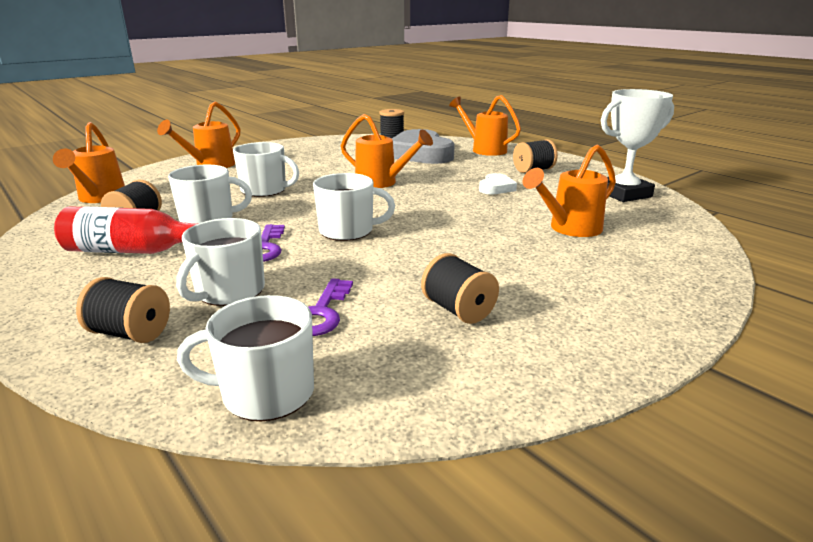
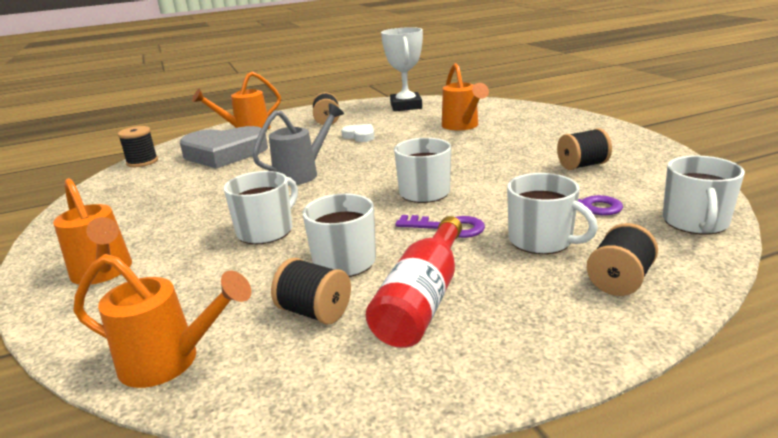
camera: 70 degrees left, 0 degrees up
orange watering can [341,114,433,188] -> grey watering can [252,103,344,186]

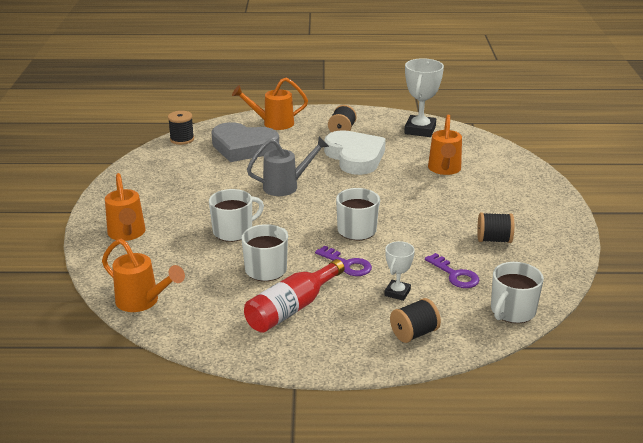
camera: 20 degrees right, 5 degrees up
black spool [271,258,351,325] -> none
white heart [341,124,375,142] -> white heart [324,130,386,175], size x2.17
white mug [507,173,598,254] -> white trophy [384,241,415,301]

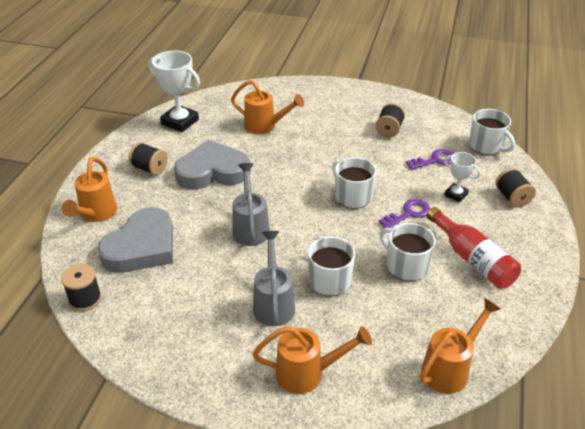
camera: 75 degrees left, 10 degrees up
white heart [324,130,386,175] -> grey heart [174,140,250,189]
none -> grey watering can [253,231,295,326]

